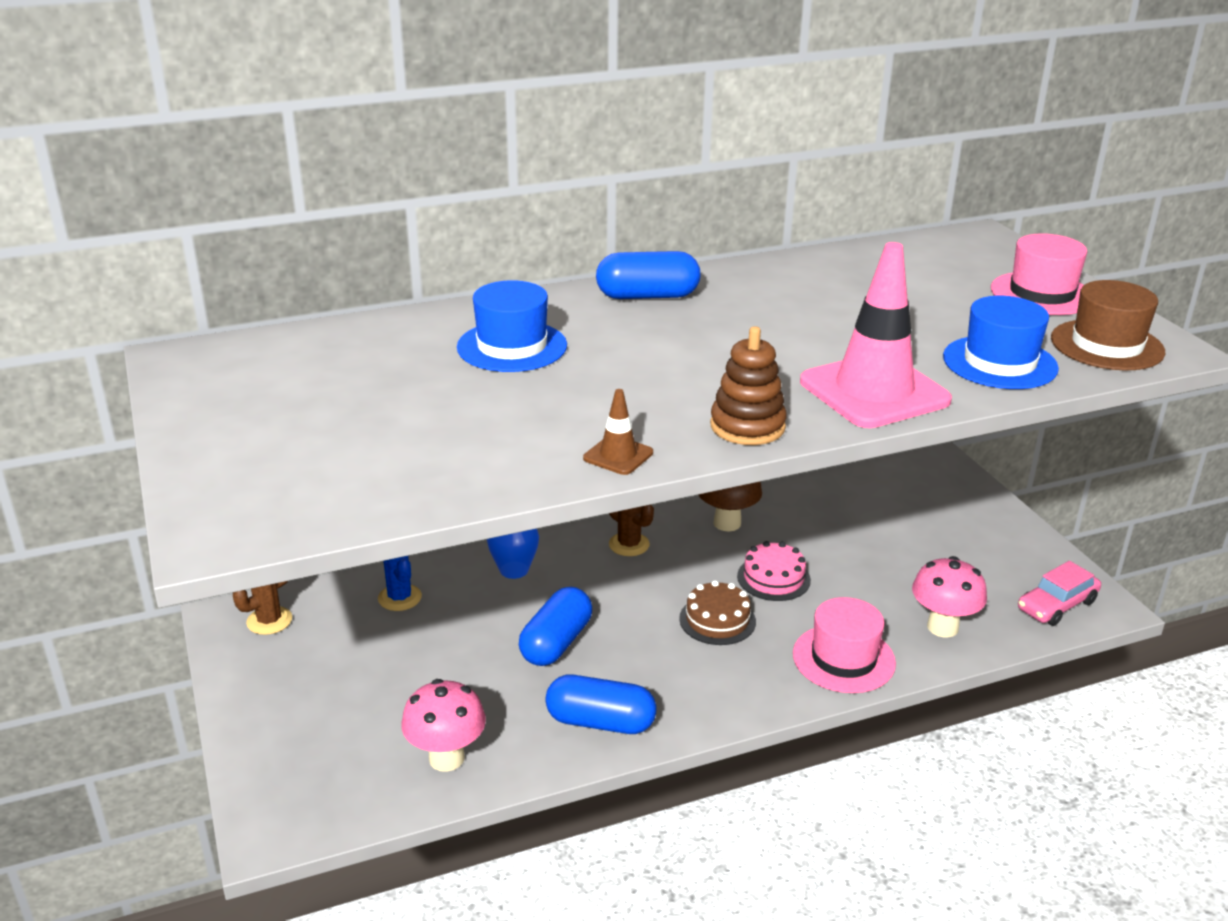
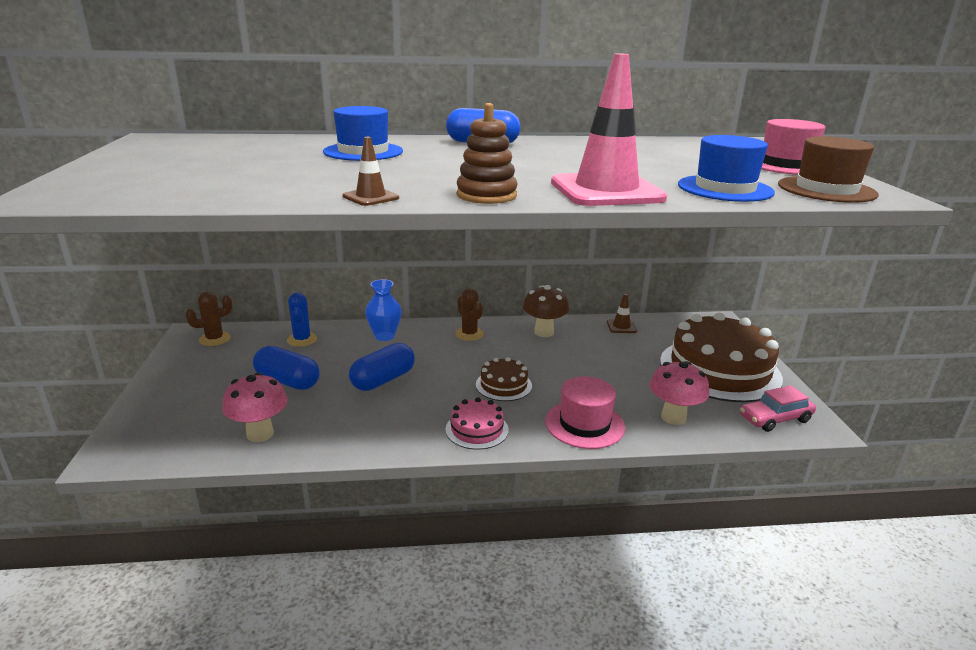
camera: 15 degrees right, 5 degrees down
blue capsule [545,675,657,734] -> blue capsule moved to [253,346,320,390]
pink cake [737,541,811,601] -> pink cake moved to [445,397,509,450]
none -> brown traffic cone [607,294,637,333]
none -> brown cake [660,312,783,402]

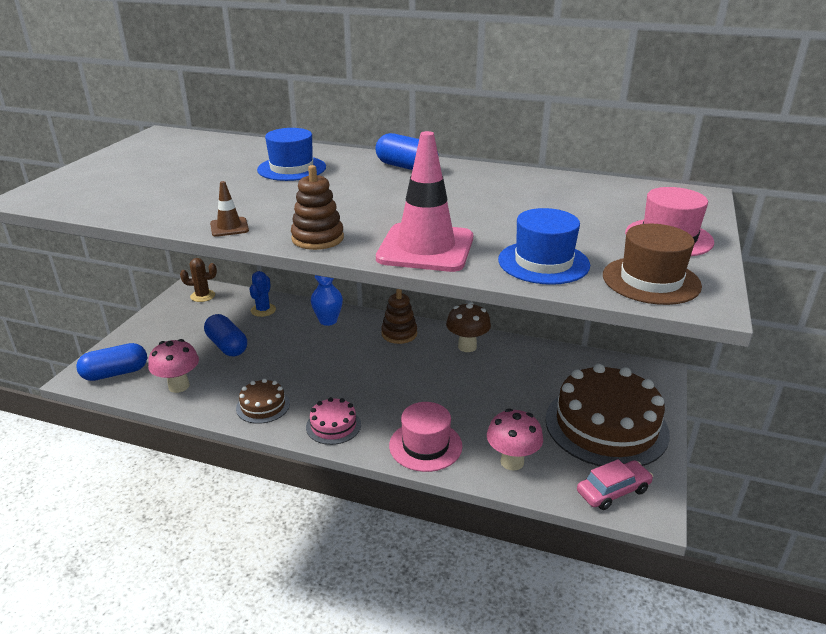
camera: 25 degrees right, 5 degrees up
blue capsule [349,343,415,391] -> blue capsule moved to [76,343,147,381]
brown cactus [455,288,484,341] -> brown stacking toy [381,289,417,344]
brown cake [476,357,532,401] -> brown cake moved to [236,379,290,424]
brown traffic cone [607,294,637,333] -> none
pink car [740,385,816,432] -> pink car turned 150 degrees clockwise [577,459,653,510]

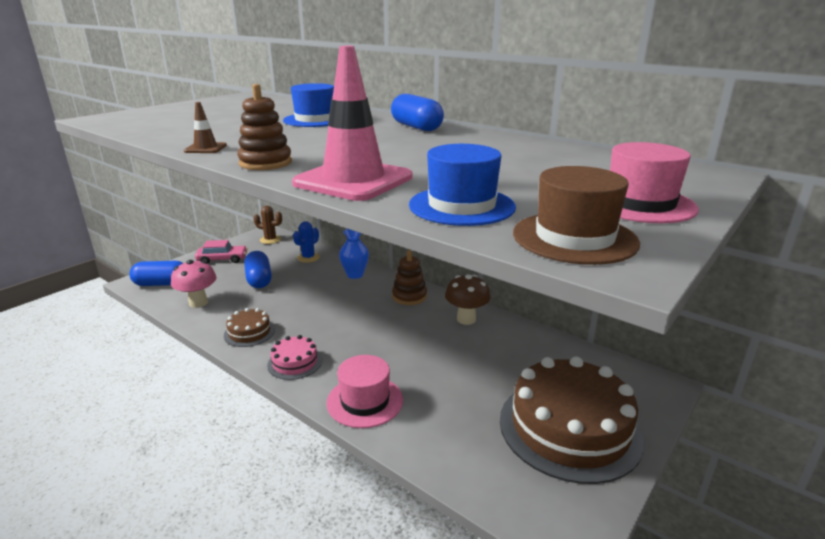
camera: 20 degrees right, 5 degrees down
pink mushroom [487,409,543,471] -> none
pink car [577,459,653,510] -> pink car moved to [195,240,248,264]

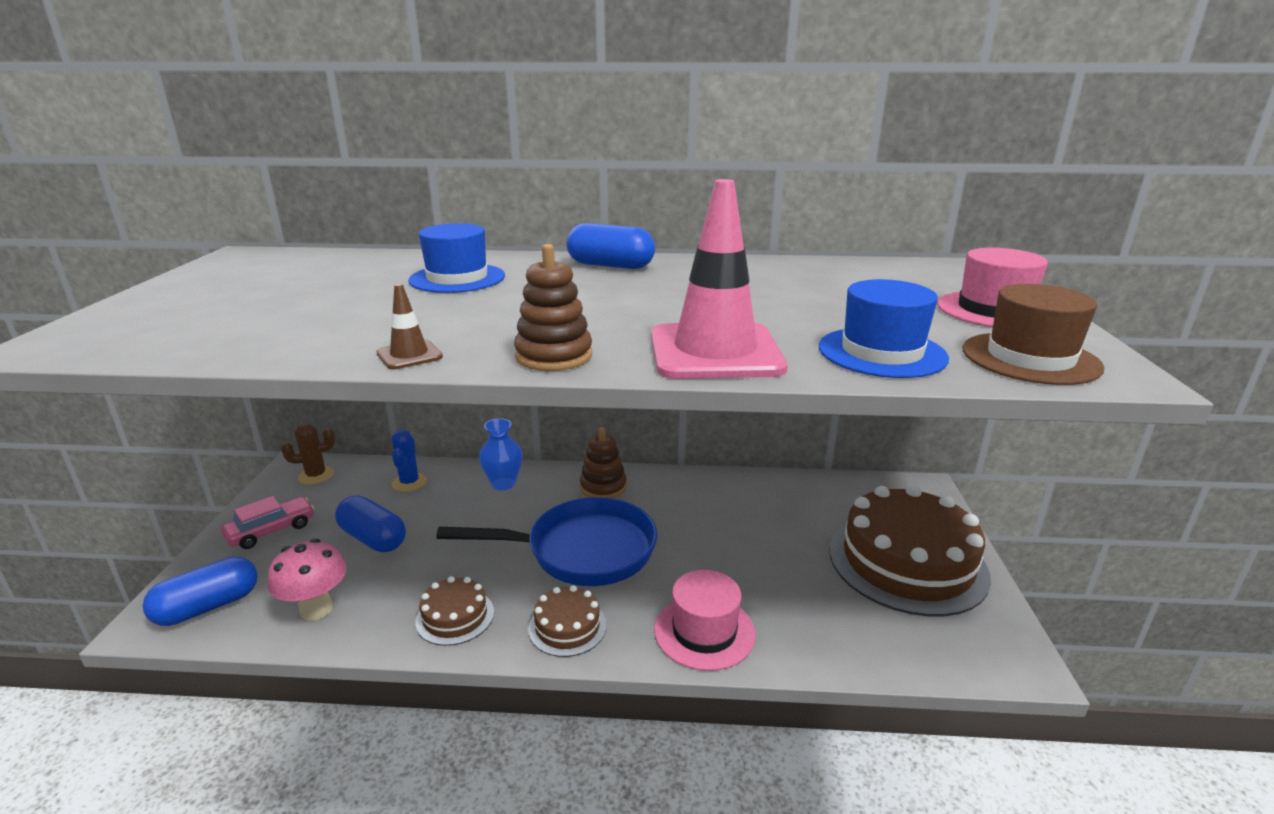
camera: 35 degrees left, 0 degrees up
pink cake [267,335,322,380] -> brown cake [528,585,607,657]
brown mushroom [445,274,490,325] -> none
none -> blue pan [436,497,657,586]

